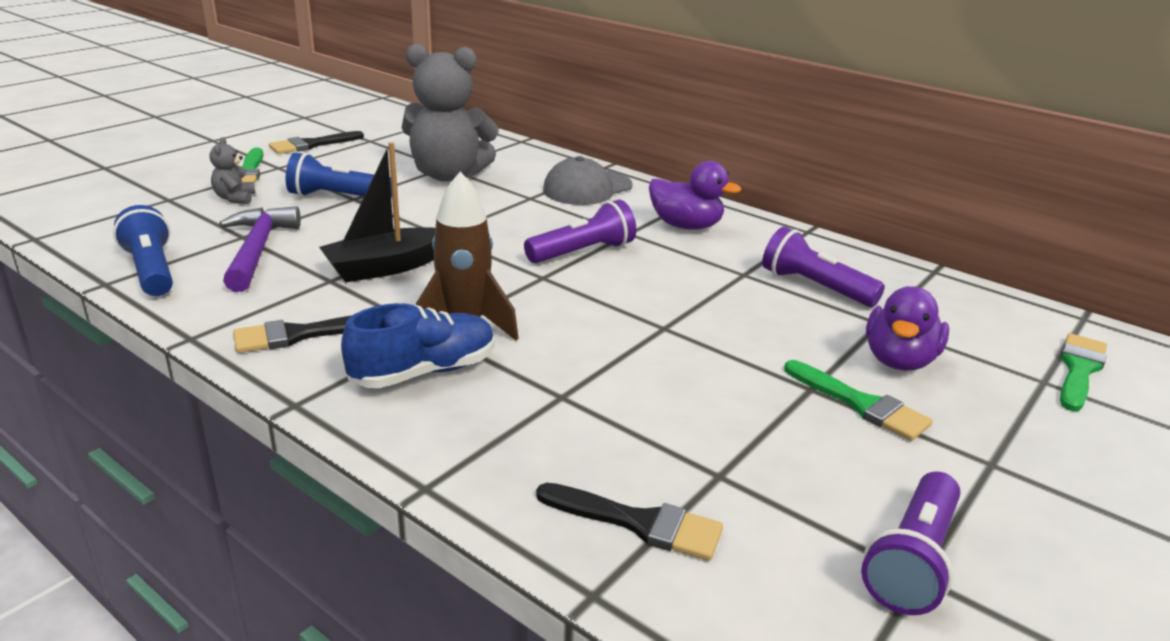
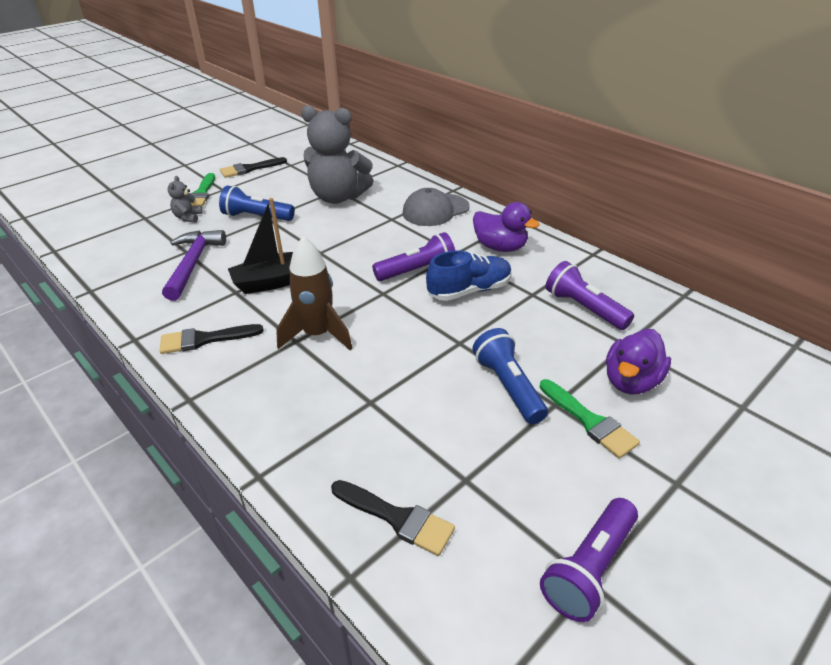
camera: 10 degrees right, 10 degrees up
blue flashlight [113,205,173,296] -> blue flashlight moved to [473,328,548,424]
blue shoe [341,303,495,388] -> blue shoe moved to [426,250,512,301]
green brush [1060,333,1107,411] -> none

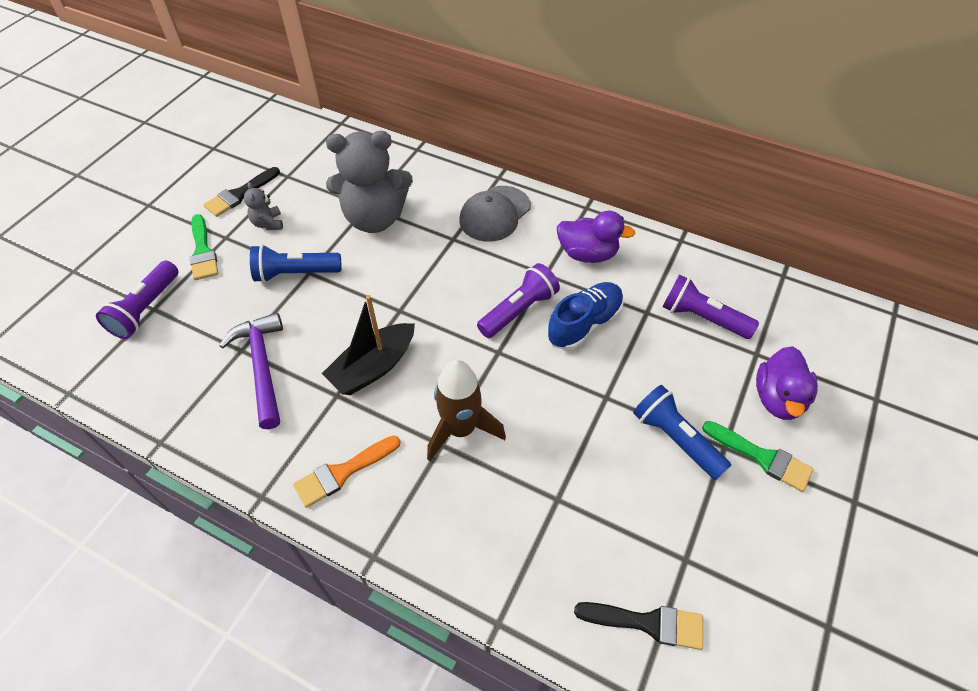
camera: 20 degrees left, 15 degrees up
black brush [160,324,264,354] -> orange brush [293,435,401,508]
grey teddy bear [167,176,202,223] -> grey teddy bear moved to [244,182,283,230]
purple flashlight [540,498,638,622] -> purple flashlight moved to [96,261,179,339]

